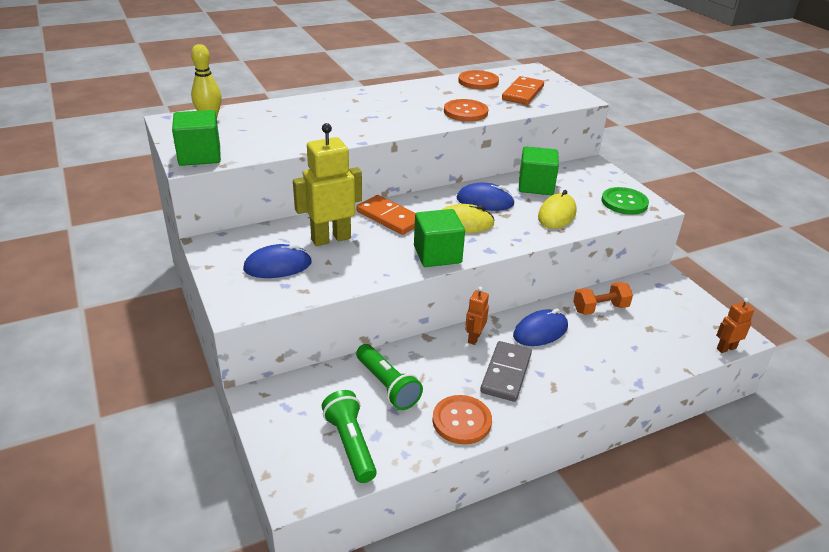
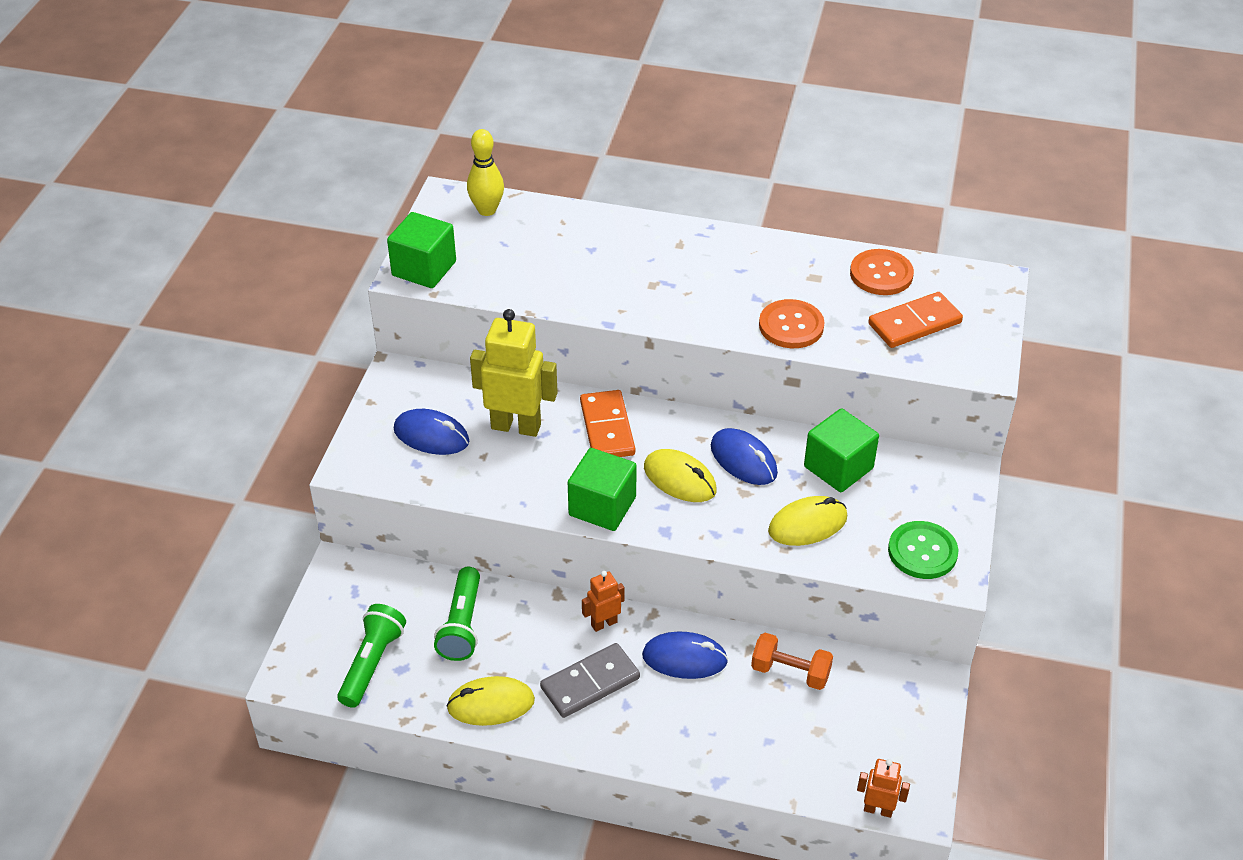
camera: 40 degrees right, 10 degrees up
orange button [432,395,492,444] -> yellow mouse [446,676,535,726]

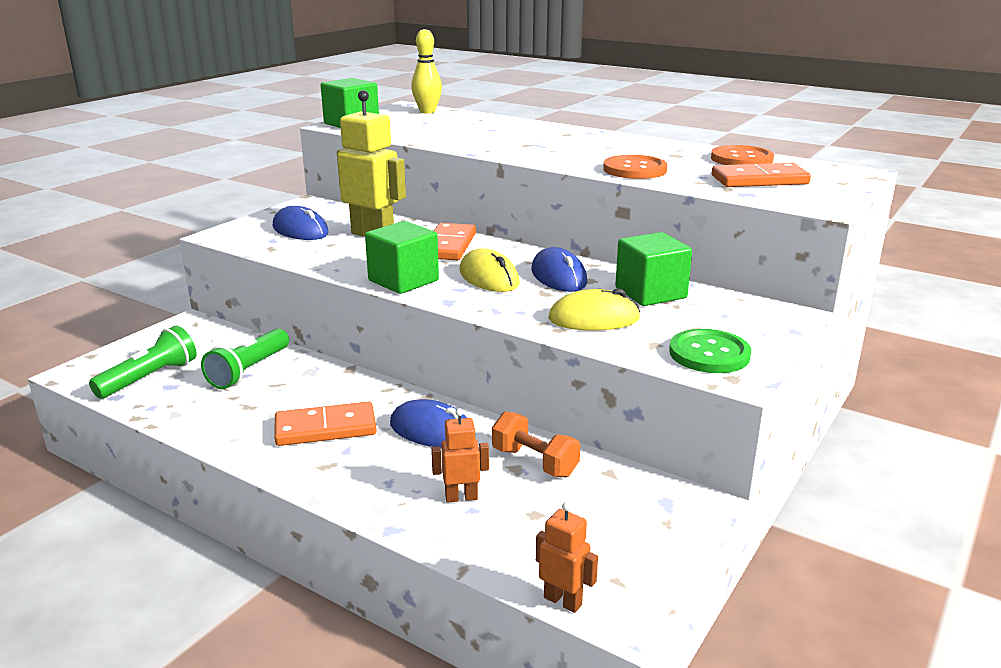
camera: 20 degrees right, 20 degrees down
yellow mouse [446,676,535,726] -> none
grey domino [540,643,640,718] -> orange domino [274,402,377,446]
orange robot [582,571,625,632] -> orange robot moved to [431,408,489,503]

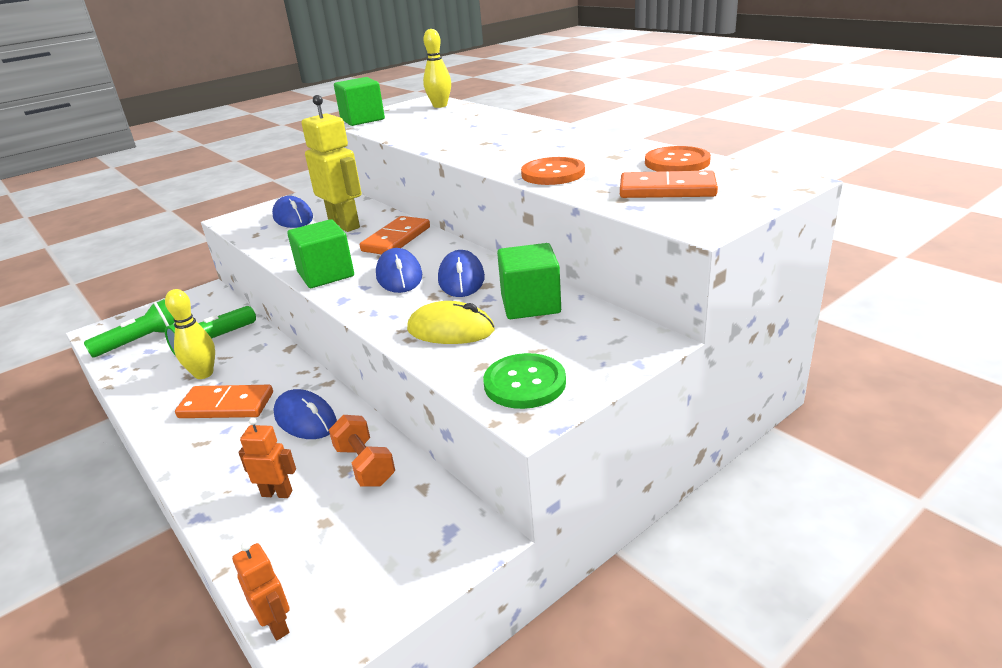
camera: 20 degrees right, 5 degrees up
yellow mouse [459,248,520,292] -> blue mouse [376,248,422,293]
none -> yellow bowling pin [165,289,215,379]

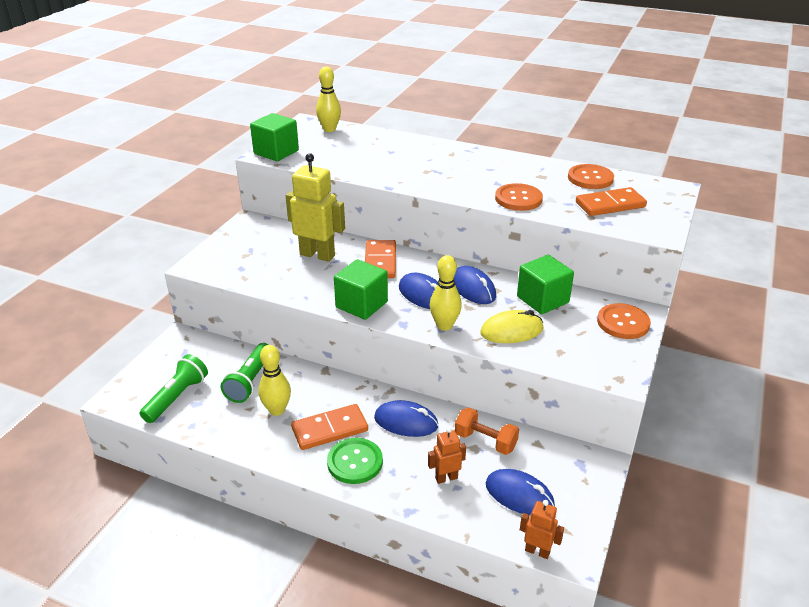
camera: 30 degrees left, 5 degrees up
blue mouse [272,196,313,228] -> blue mouse moved to [486,469,555,515]
green button [483,353,566,409] -> green button moved to [327,438,383,484]
none -> yellow bowling pin [430,255,462,330]
none -> orange button [597,303,651,339]

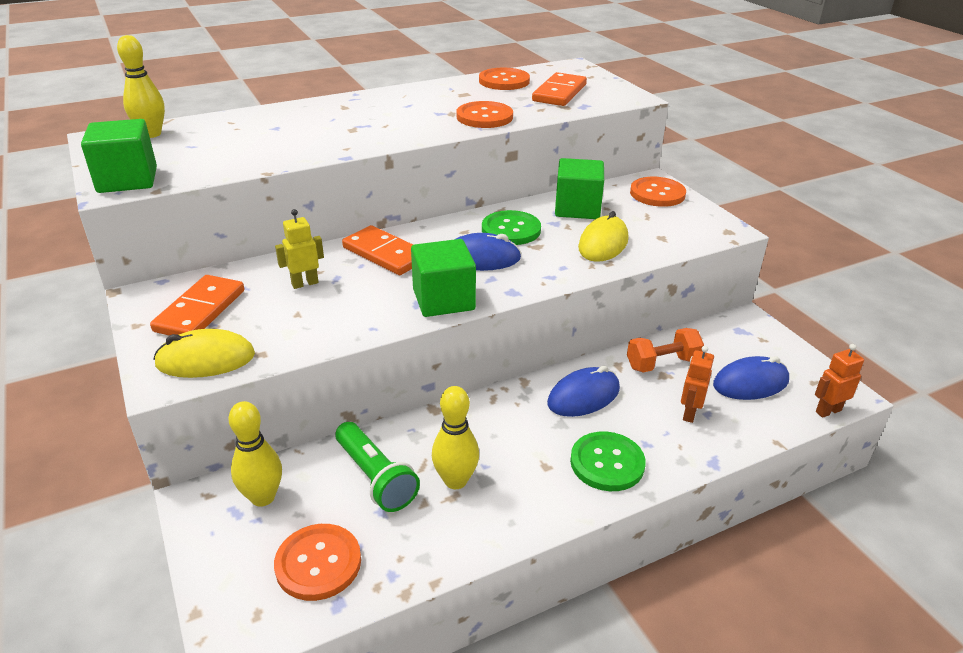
camera: 50 degrees left, 0 degrees up
green flashlight [140,354,208,423] -> orange button [274,524,361,601]
yellow robot [286,153,345,262] -> yellow robot [275,209,324,289], size x0.51
orange domino [291,404,368,450] -> orange domino moved to [150,275,244,335]
yellow bowling pin [430,255,462,330] -> yellow bowling pin moved to [229,401,282,507]
blue mouse [454,266,496,304] -> green button [482,210,541,245]
none -> yellow mouse [153,329,255,378]

